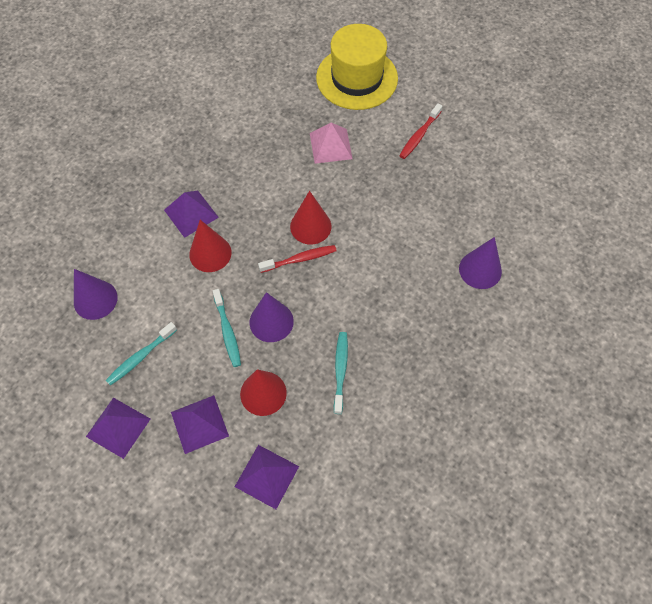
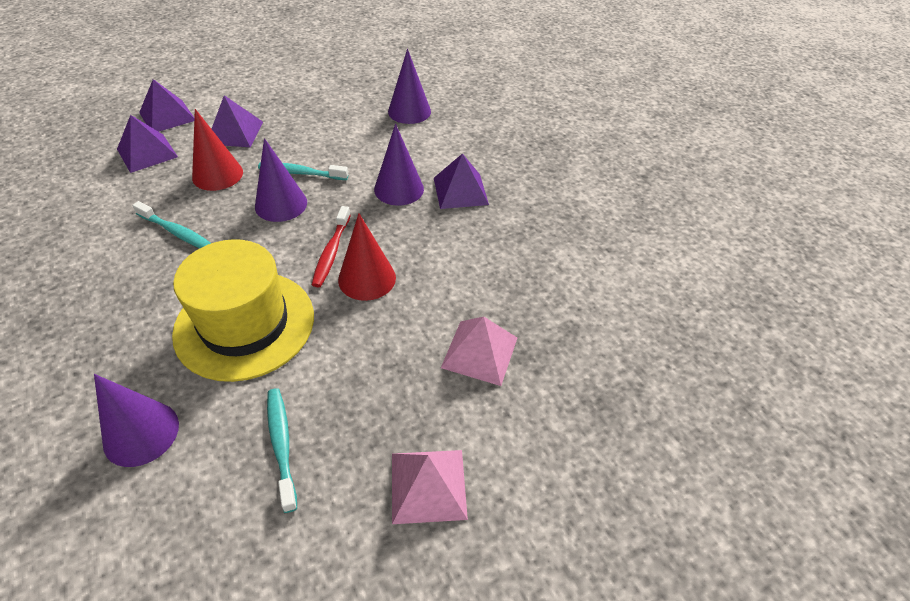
camera: 115 degrees right, 15 degrees down
purple pyramid [86,398,150,459] -> purple pyramid moved to [139,79,194,132]
turquoise toothbrush [106,322,177,386] -> turquoise toothbrush moved to [267,388,297,513]
red cone [189,220,232,272] -> purple cone [374,124,424,206]
yellow hat [316,24,398,110] -> yellow hat moved to [172,239,314,382]
red toothbrush [399,103,442,159] -> pink pyramid [392,450,468,524]

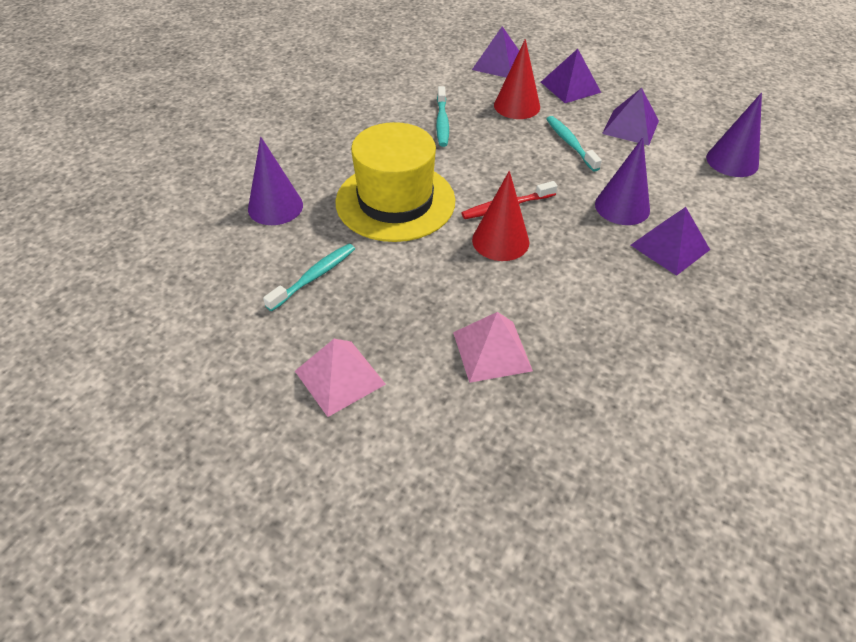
camera: 60 degrees right, 0 degrees up
purple pyramid [139,79,194,132] -> purple pyramid moved to [602,88,659,146]
purple cone [255,138,307,222] -> none

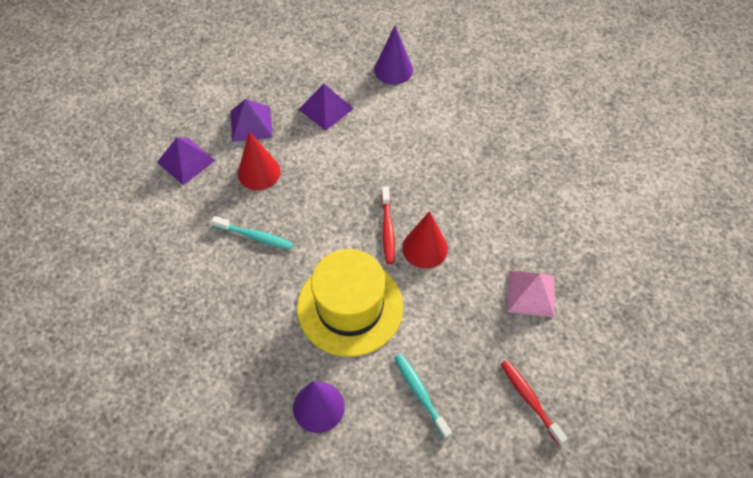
camera: 70 degrees left, 10 degrees up
pink pyramid [295,339,386,417] -> red toothbrush [501,360,568,445]
turquoise toothbrush [546,116,602,172] -> none
purple cone [595,137,650,225] -> none
purple pyramid [631,207,710,276] -> none

